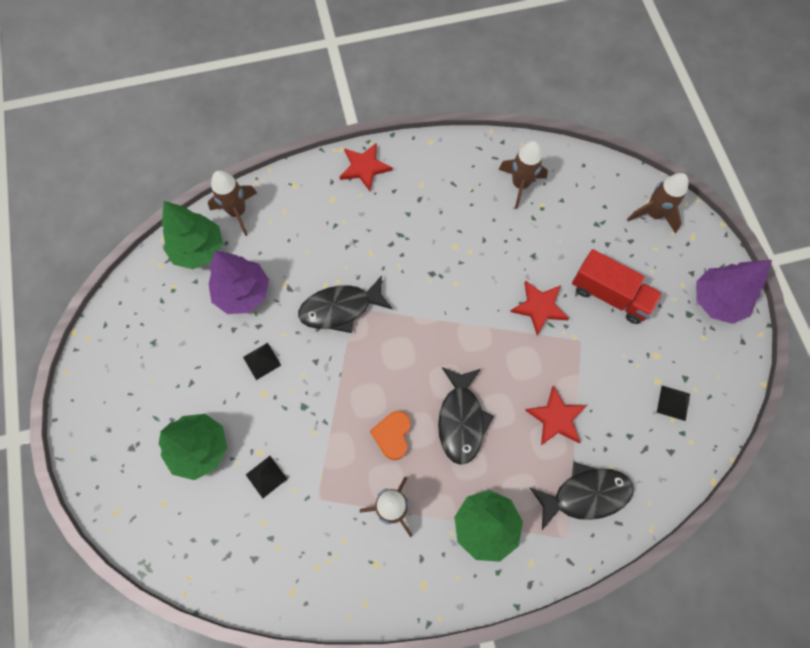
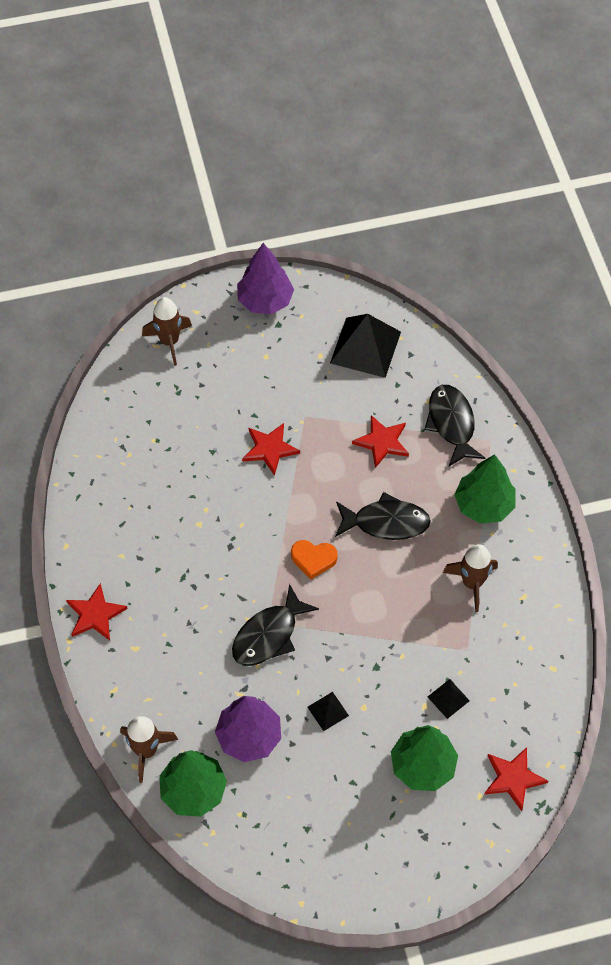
camera: 90 degrees left, 10 degrees down
black fish [298,275,393,333] -> black fish turned 60 degrees clockwise [232,584,319,666]
orange heart [370,411,410,460] -> orange heart moved to [291,540,338,580]
brown rocket [498,141,548,209] -> none
red truck [572,249,662,324] -> none
black pyramid [657,386,690,421] -> black pyramid [330,314,401,378], size x2.14
none -> red star [485,747,548,811]

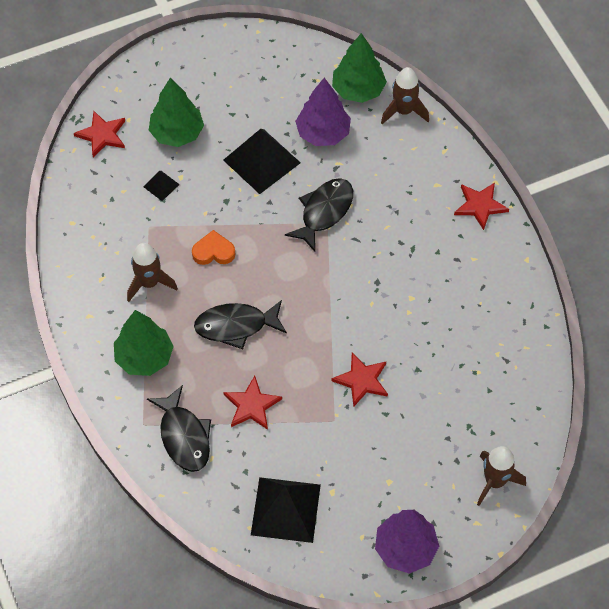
camera: 170 degrees right, 0 degrees up
orange heart [291,540,338,580] -> orange heart moved to [192,230,235,265]
black pyramid [308,692,349,731] -> black pyramid [223,129,301,194], size x2.14

